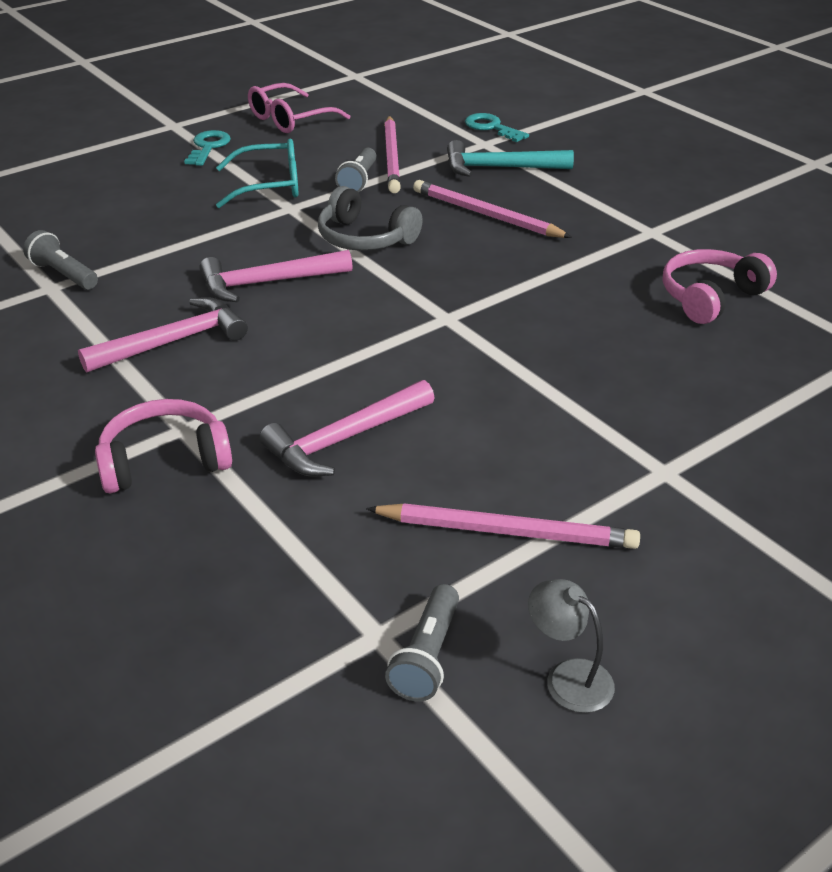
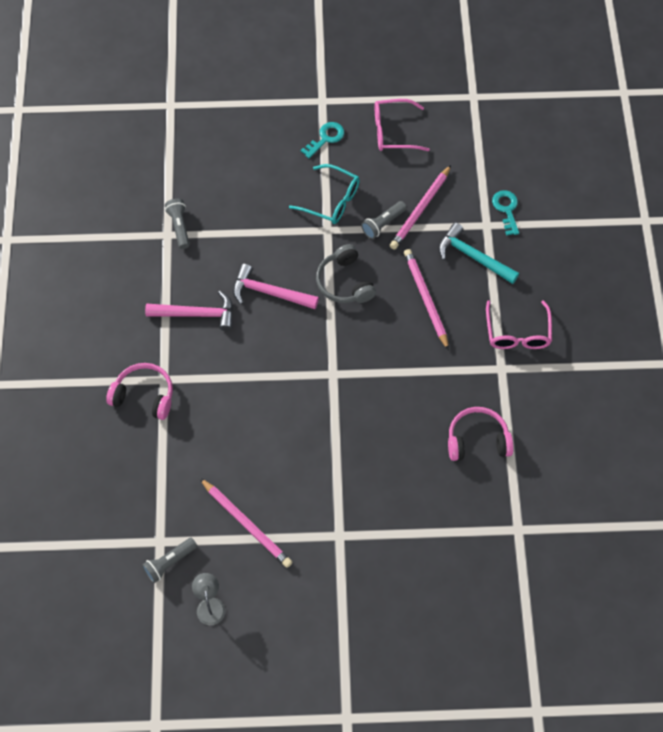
camera: 35 degrees right, 25 degrees up
pink hammer [259,380,435,477] -> none
none -> pink glasses [486,300,552,349]

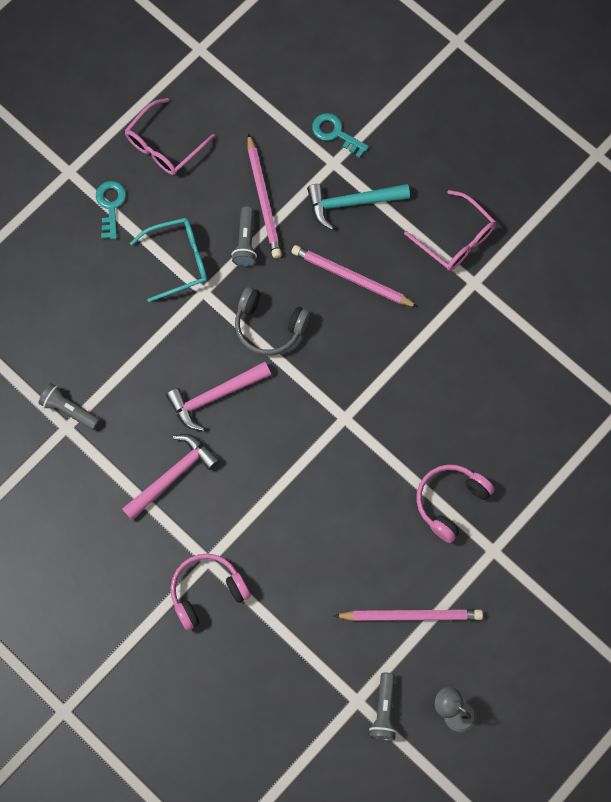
camera: 45 degrees left, 10 degrees up
pink headphones [448,407,514,461] -> pink headphones moved to [416,464,495,543]

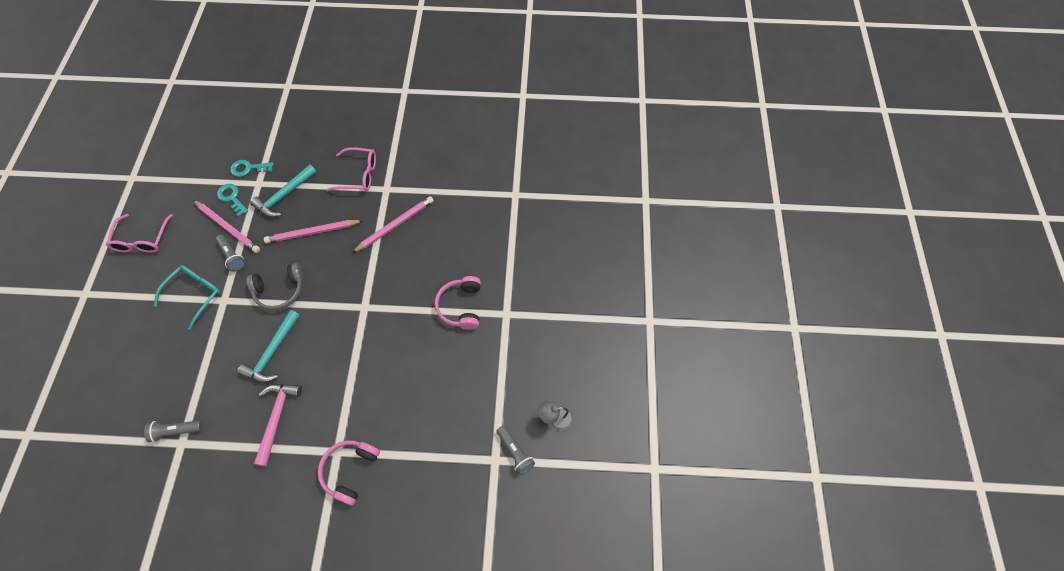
camera: 40 degrees left, 10 degrees down
turquoise key [96,181,126,239] -> turquoise key moved to [217,184,248,216]
pink hammer [166,362,271,431] -> turquoise hammer [237,310,300,383]
pink pencil [334,609,483,621] -> pink pencil moved to [352,196,434,253]

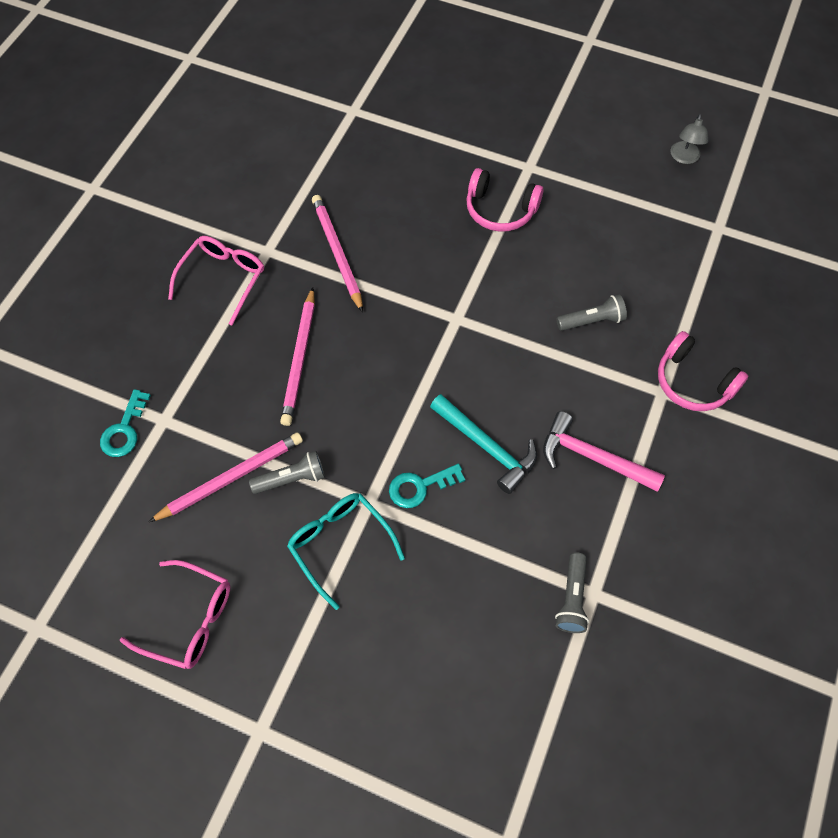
camera: 70 degrees left, 0 degrees up
turquoise key [217,184,248,216] -> turquoise key moved to [389,464,465,508]
grey headphones [246,263,304,311] -> none
turquoise hammer [250,164,316,217] -> none
grey flashlight [497,425,535,475] -> grey flashlight moved to [556,295,627,331]

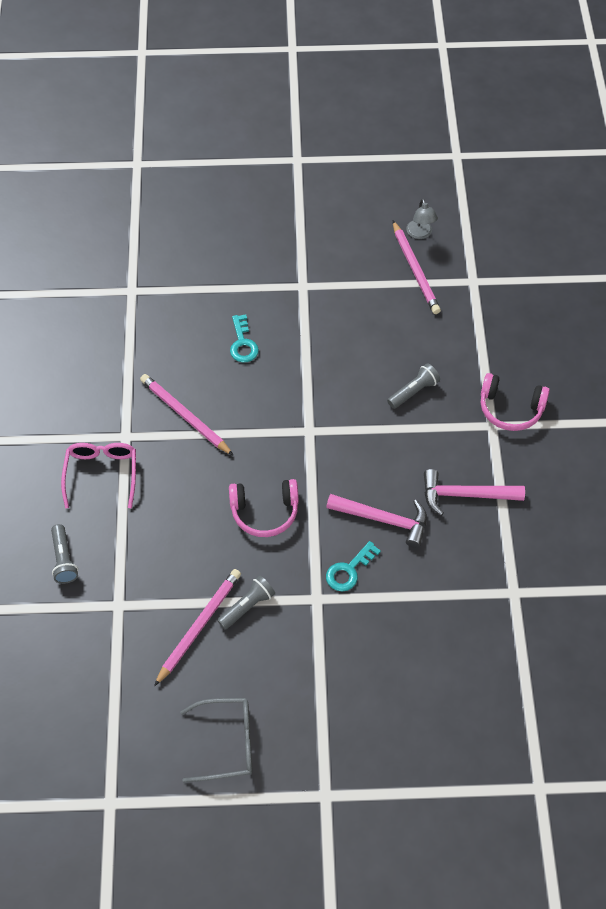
camera: 25 degrees left, 5 degrees down
turquoise key [100,389,151,457] -> turquoise key moved to [230,314,259,363]
pink glasses [120,560,230,669] -> grey glasses [180,698,252,783]
pink pencil [280,287,315,426] -> pink pencil moved to [393,221,441,314]
turquoise glasses [287,493,405,610] -> none
turquoise hammer [430,394,537,494] -> pink hammer [326,494,427,548]
pink headphones [466,168,544,232] -> pink headphones moved to [229,479,299,537]
grey flashlight [555,553,589,633] -> grey flashlight moved to [51,524,78,584]

